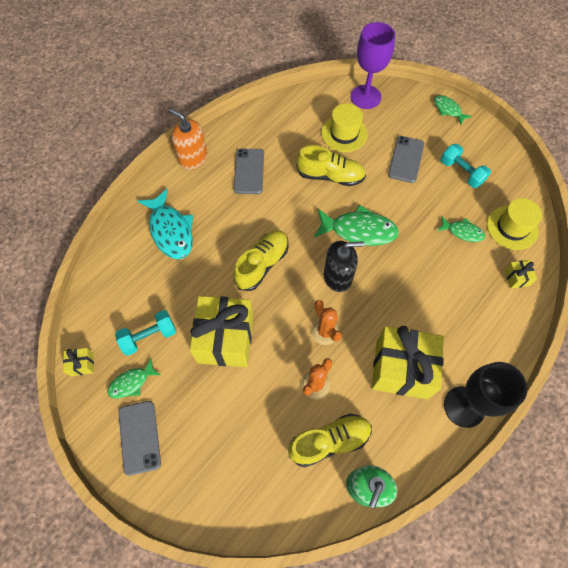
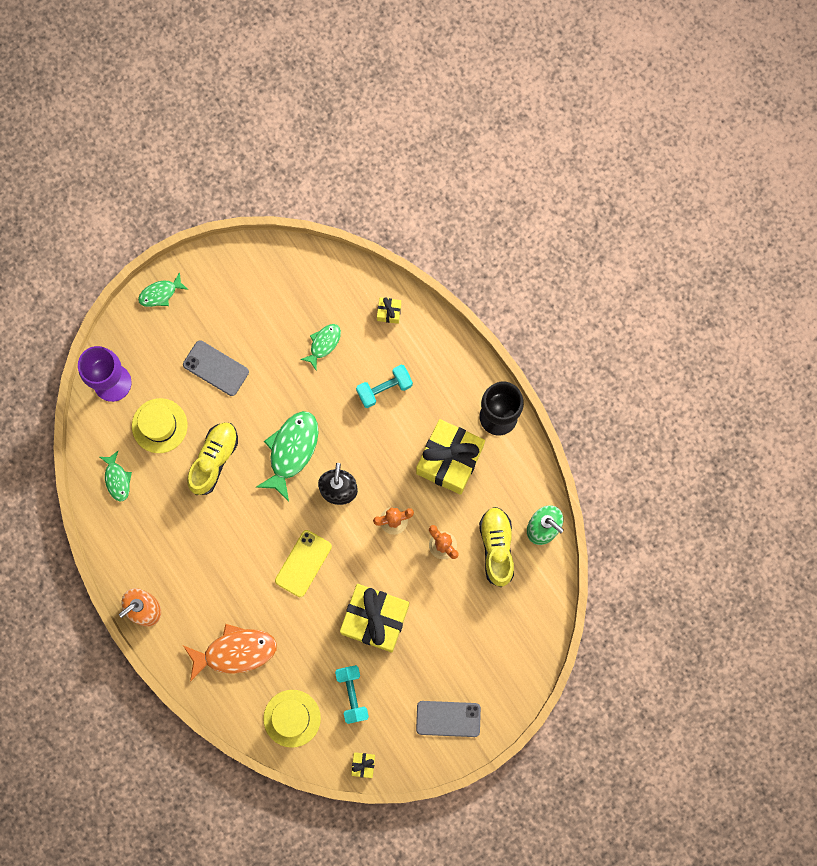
camera: 75 degrees left, 15 degrees up
green fish [107,358,160,399] -> green fish moved to [100,451,132,501]
turquoise fish [137,188,193,259] -> orange fish [183,624,277,682]
grey phone [234,149,264,194] -> none
yellow shoe [234,230,289,291] -> yellow phone [275,530,332,597]
turquoise dumbbell [441,144,491,188] -> turquoise dumbbell moved to [356,365,413,408]
yellow hat [487,198,542,250] -> yellow hat moved to [263,690,321,748]

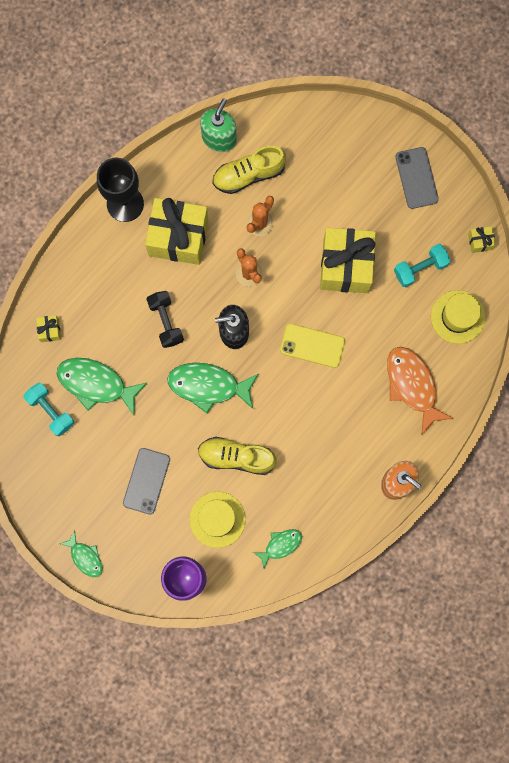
camera: 105 degrees left, 0 degrees up
green fish [300,324,341,370] -> green fish [57,358,147,415], size x1.79
turquoise dumbbell [356,365,413,408] -> turquoise dumbbell moved to [24,383,74,436]
none -> black dumbbell [146,291,184,348]

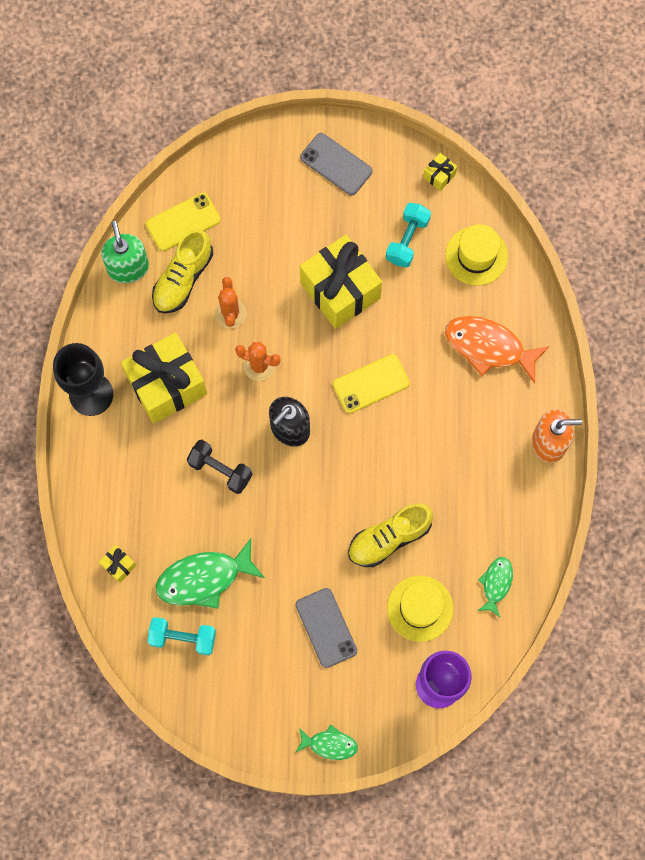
camera: 40 degrees left, 5 degrees down
green fish [167,363,258,413] -> none
none -> yellow phone [146,193,221,251]

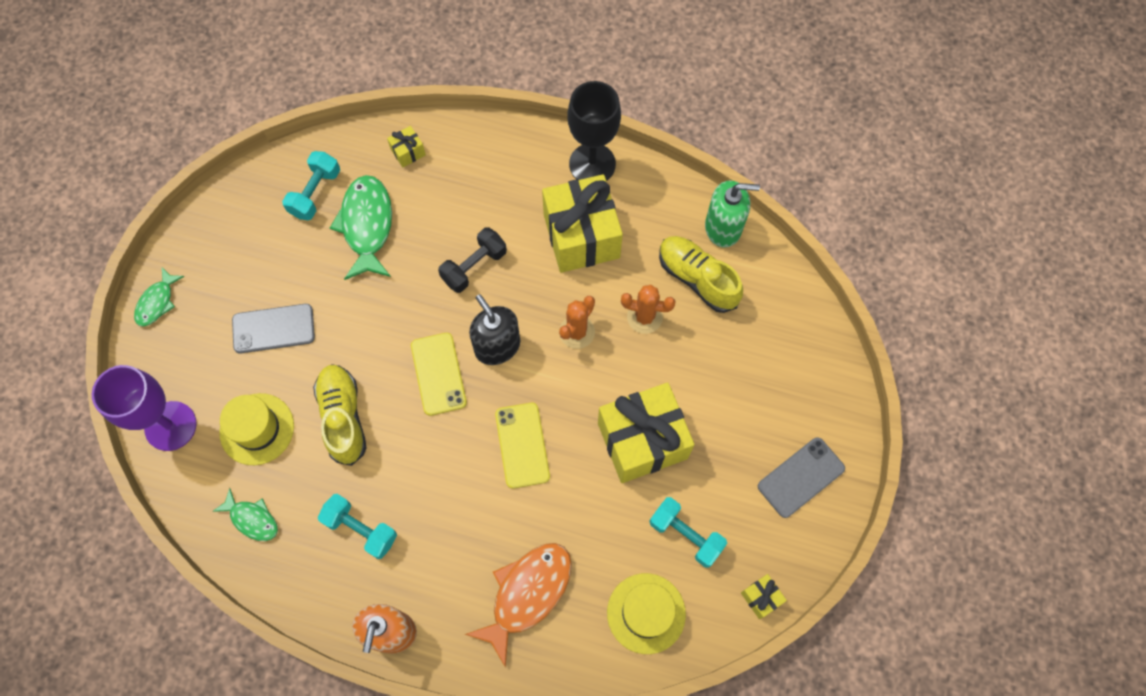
camera: 105 degrees right, 5 degrees down
yellow phone [146,193,221,251] -> yellow phone moved to [411,333,467,416]
none -> turquoise dumbbell [318,494,397,559]

